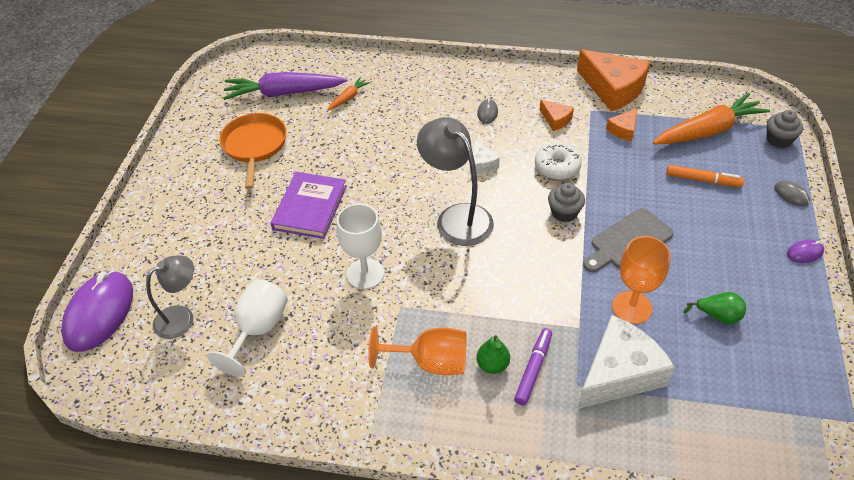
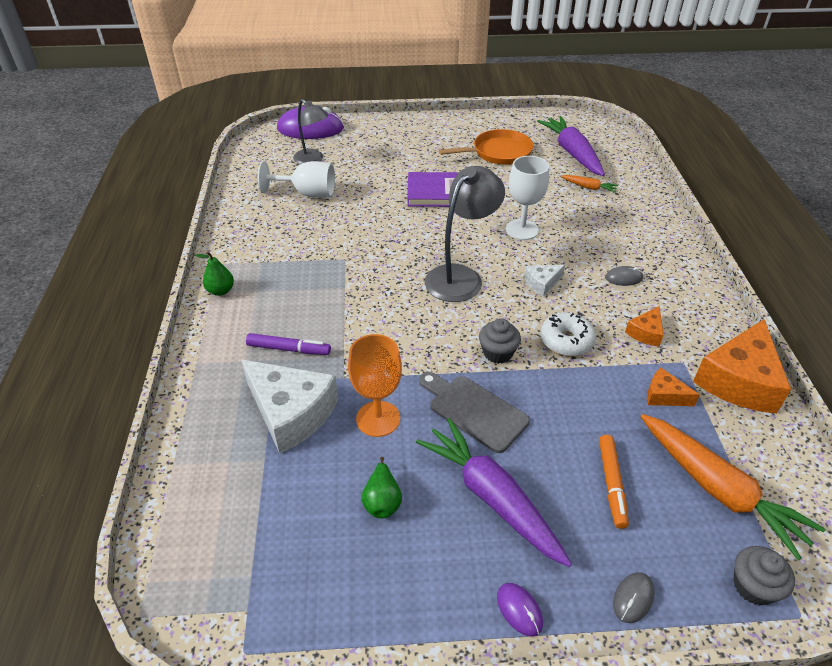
camera: 75 degrees right, 5 degrees down
white goblet [336,204,384,289] -> white goblet moved to [506,156,549,240]
orange goblet [368,326,467,375] -> none
green pear [476,335,510,374] -> green pear moved to [195,252,234,296]
none -> purple carrot [416,418,572,567]

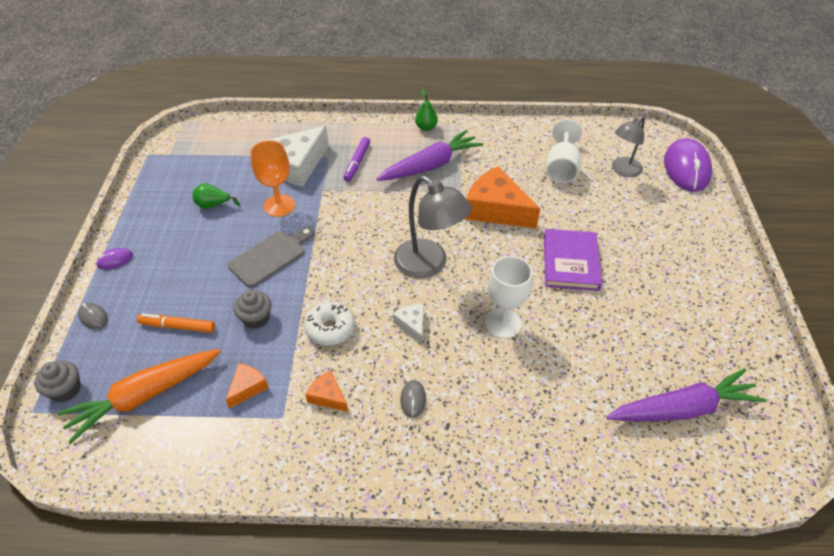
camera: 95 degrees right, 5 degrees up
purple carrot [416,418,572,567] -> purple carrot moved to [377,130,483,181]
orange pan [439,129,533,165] -> none
grey cupcake [479,318,521,364] -> grey cupcake moved to [233,290,272,329]
orange carrot [561,175,618,193] -> none
orange cheese [693,319,791,414] -> orange cheese moved to [465,166,540,229]

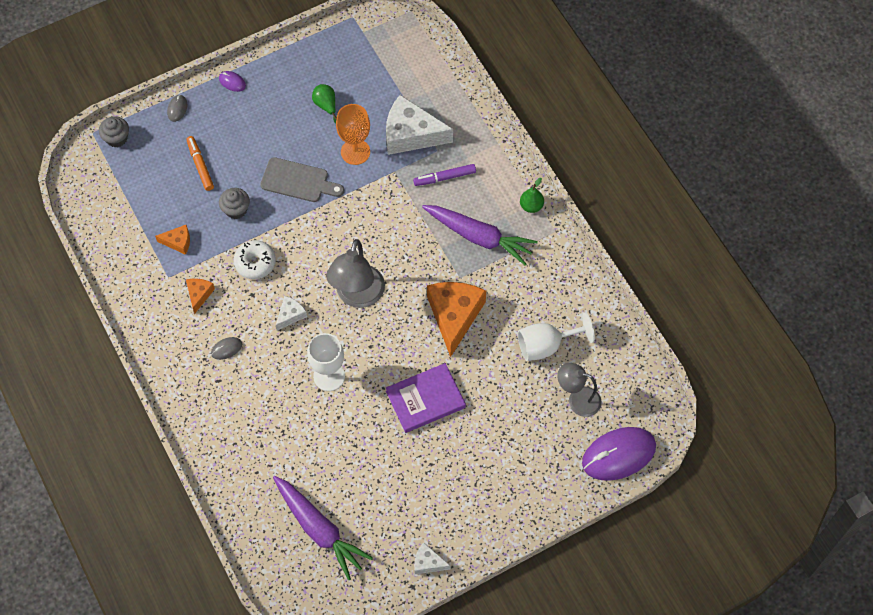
camera: 60 degrees right, 15 degrees up
orange carrot [58,349,221,444] -> none
none -> white cheese [414,542,451,574]

